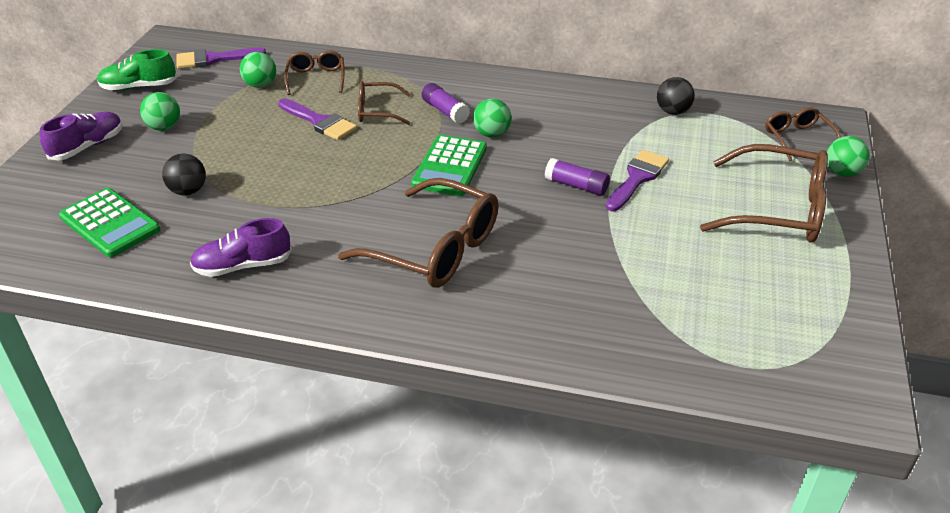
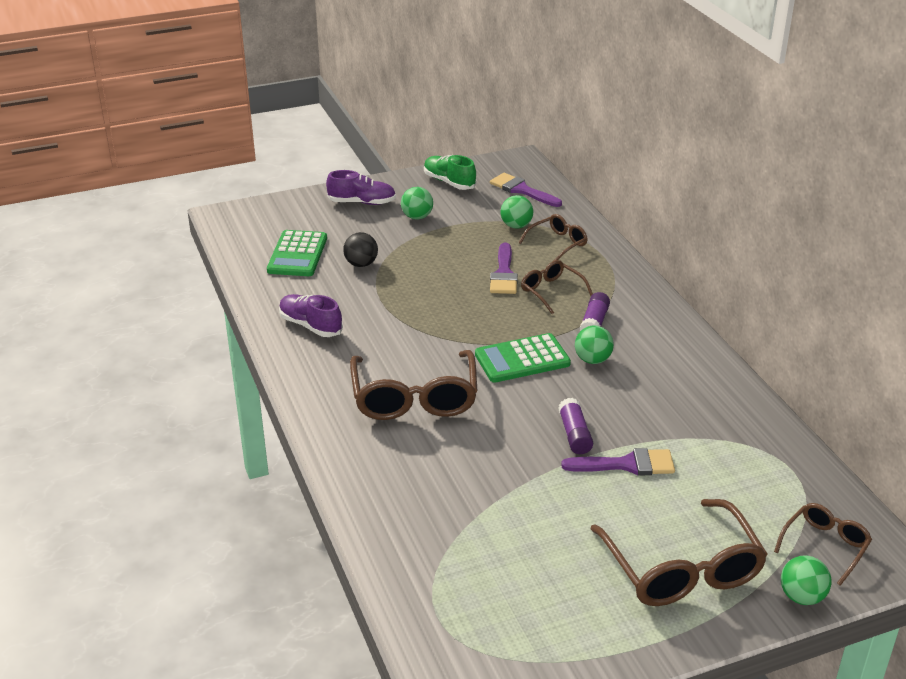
camera: 55 degrees right, 5 degrees down
black ball [657,77,695,115] -> none

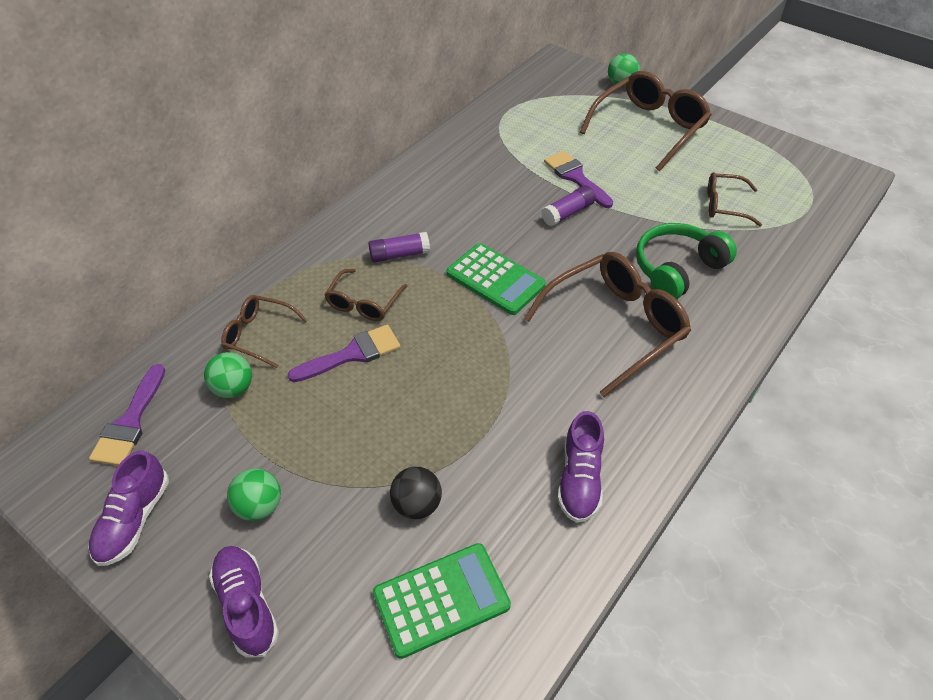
camera: 120 degrees left, 15 degrees up
green shoe [424,155,477,190] -> purple shoe [88,451,169,566]
green ball [575,325,614,364] -> none
brown glasses [774,503,872,586] -> brown glasses moved to [708,172,762,226]
none -> green headphones [636,223,737,299]

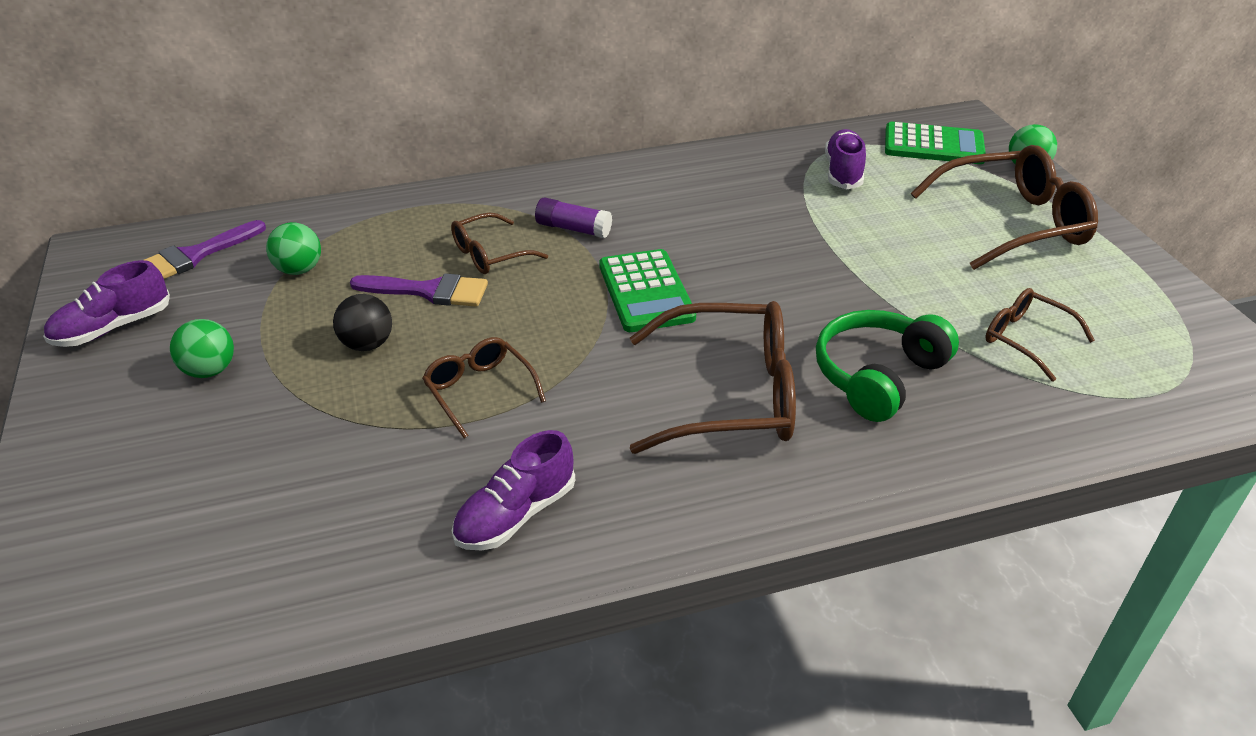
camera: 35 degrees right, 10 degrees down
purple shoe [209,546,279,657] -> purple shoe moved to [825,129,866,190]
brown glasses [221,295,308,368] -> brown glasses moved to [422,337,546,438]
green calculator [373,543,511,659] -> green calculator moved to [885,122,986,164]
black ball [390,467,442,519] -> black ball moved to [333,294,392,351]
purple glue stick [541,185,596,226] -> none
purple brush [544,151,613,208] -> none
green headphones [636,223,737,299] -> green headphones turned 45 degrees counterclockwise [816,310,959,422]

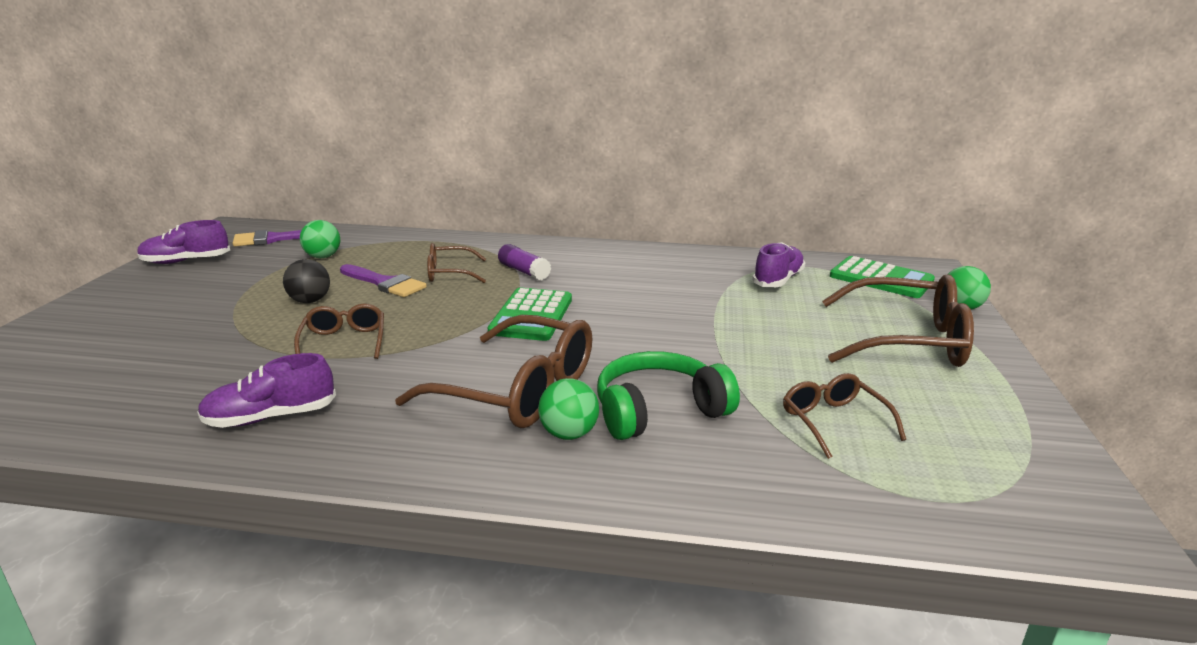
camera: 25 degrees right, 15 degrees down
green ball [170,319,234,378] -> green ball moved to [538,378,599,440]

